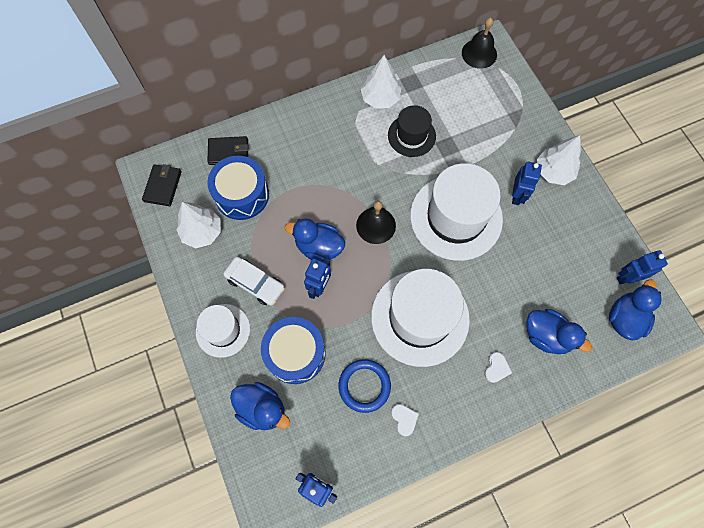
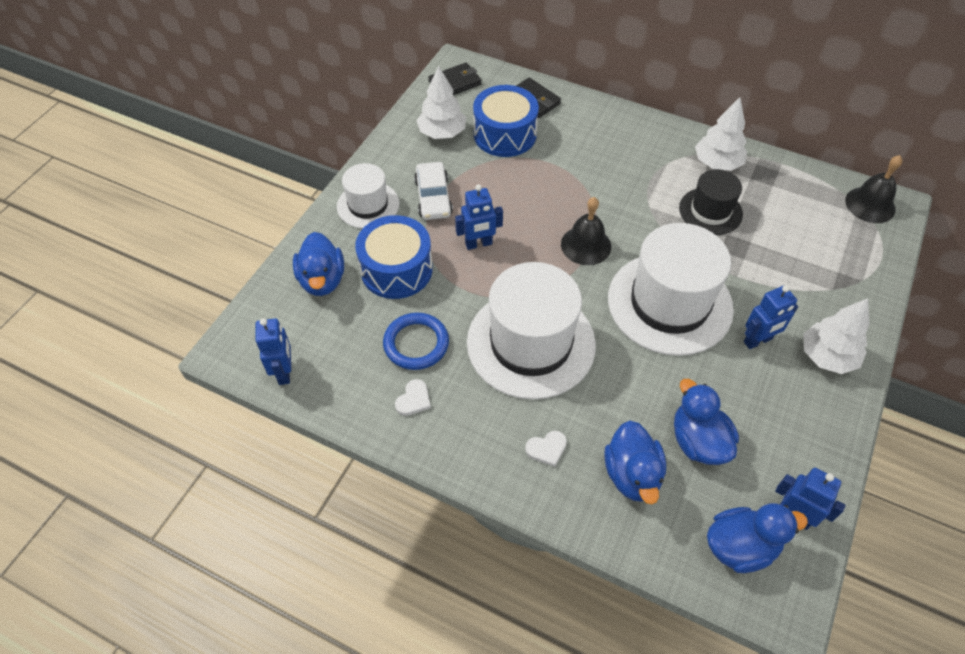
camera: 50 degrees right, 15 degrees down
blue duck [285,218,345,262] -> blue duck moved to [674,379,739,465]

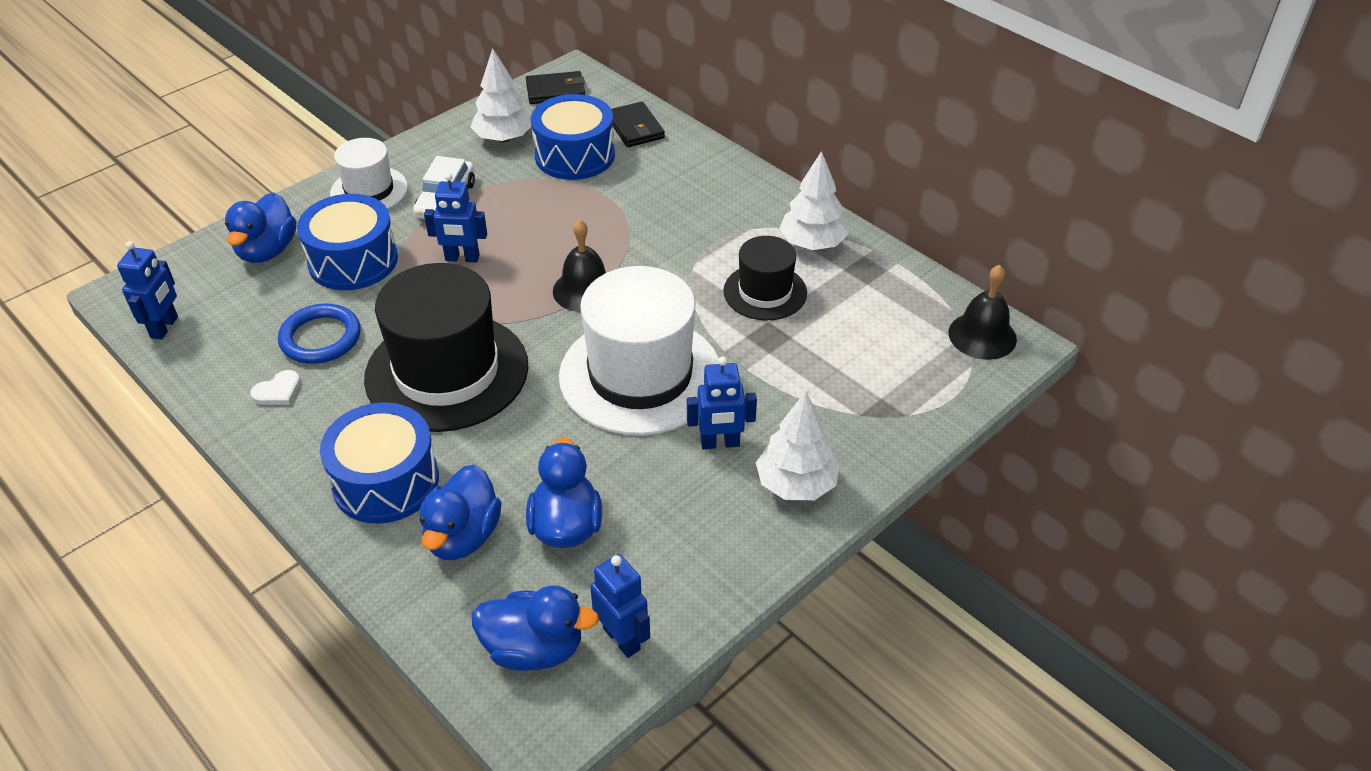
camera: 20 degrees right, 10 degrees down
white hat [467,262,596,400] -> black hat [364,263,528,432]
white heart [525,431,567,467] -> blue drum [320,402,439,524]

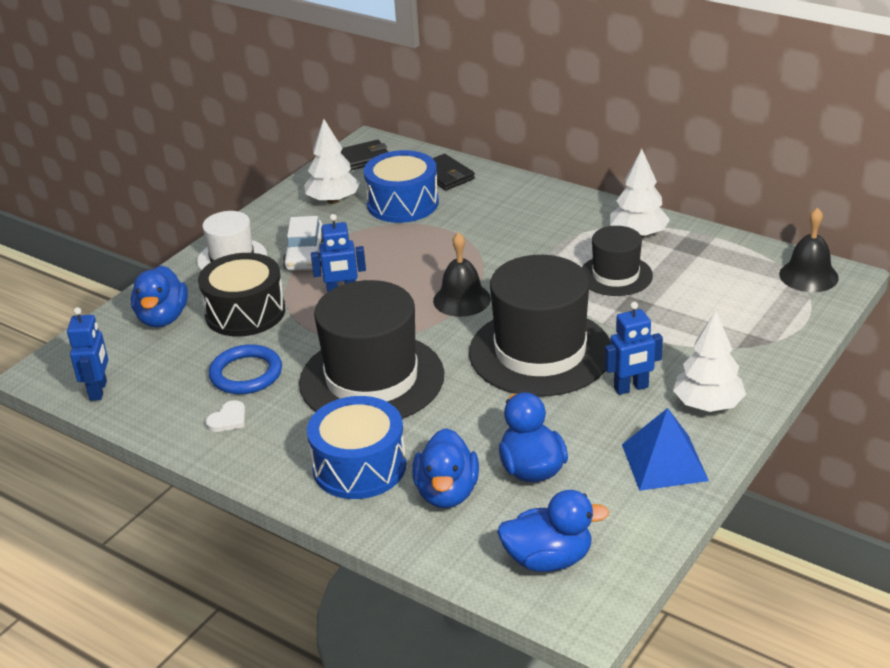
camera: 10 degrees left, 10 degrees down
blue drum [297,194,398,290] -> black drum [198,253,285,337]
white hat [559,266,719,436] -> black hat [469,255,610,397]
blue robot [590,554,650,658] -> none
none -> blue pyramid [622,408,709,491]

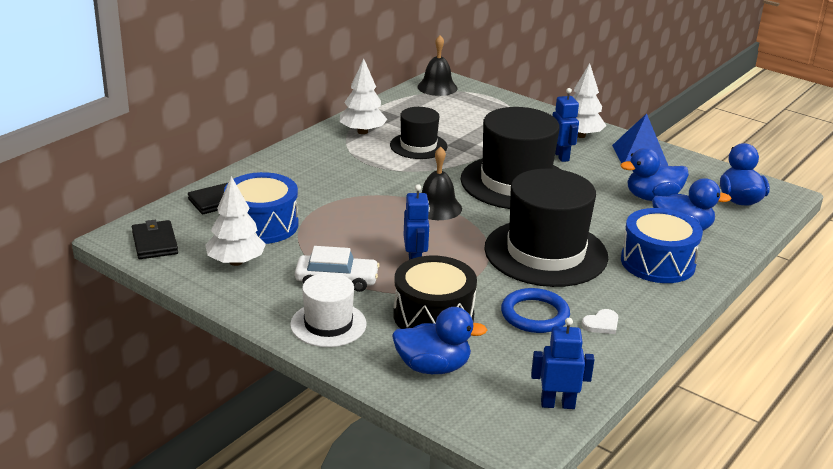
camera: 90 degrees left, 5 degrees down
white heart [205,400,246,432] -> white heart turned 105 degrees clockwise [581,309,618,334]

